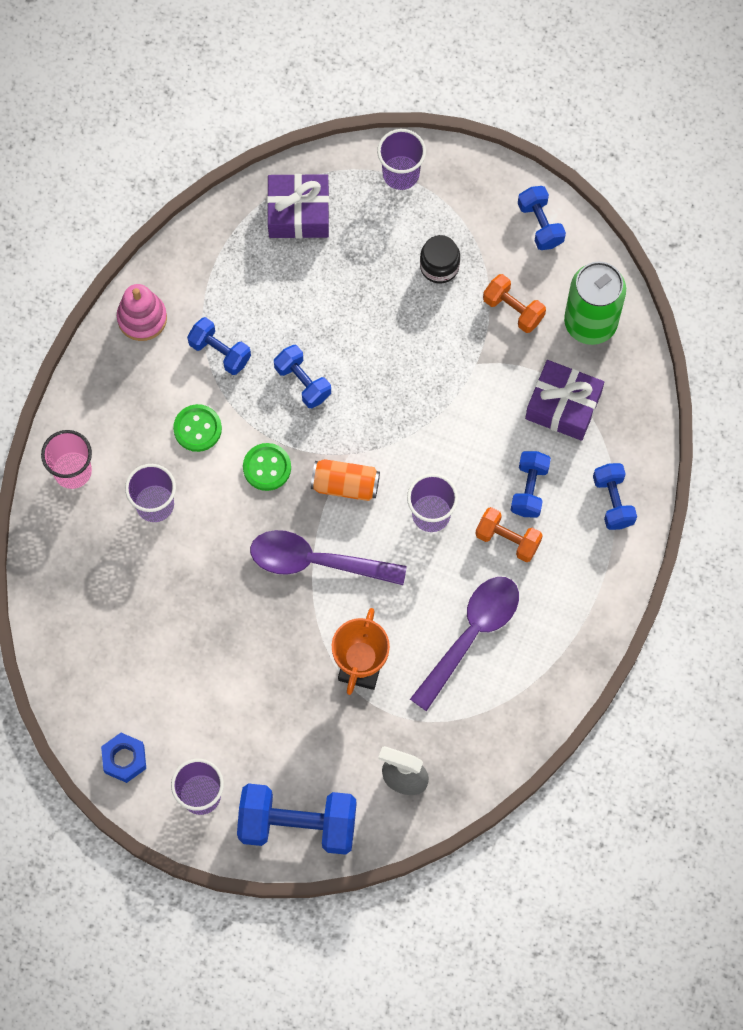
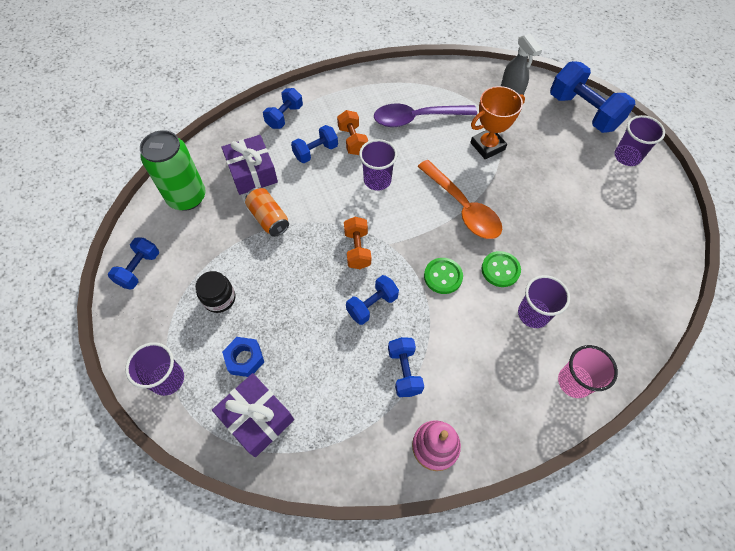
camera: 135 degrees left, 10 degrees down
blue nut [101,733,146,783] -> blue nut moved to [222,337,264,377]
green button [173,404,222,452] -> green button moved to [481,251,521,287]
purple spoon [250,530,407,585] -> orange spoon [417,160,502,239]
blue dumbbell [274,345,331,408] -> blue dumbbell turned 45 degrees clockwise [346,275,399,325]
orange can [311,459,380,501] -> orange can moved to [245,187,289,237]
orange dumbbell [483,274,546,333] -> orange dumbbell moved to [344,217,371,269]

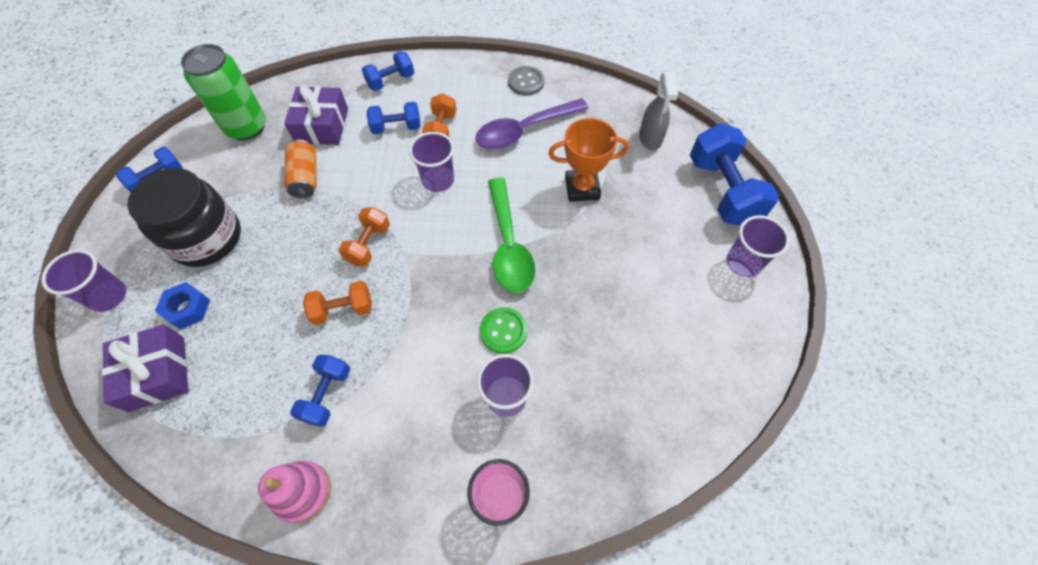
camera: 25 degrees right, 0 degrees up
black jar [196,271,235,313] -> black jar [127,168,241,267], size x1.98
blue dumbbell [346,275,399,325] -> orange dumbbell [303,281,372,325]
purple spoon [374,104,477,127] -> purple spoon turned 45 degrees counterclockwise [475,98,589,149]
orange spoon [417,160,502,239] -> green spoon [488,178,535,293]
green button [424,258,463,294] -> none
none -> grey button [508,66,544,96]

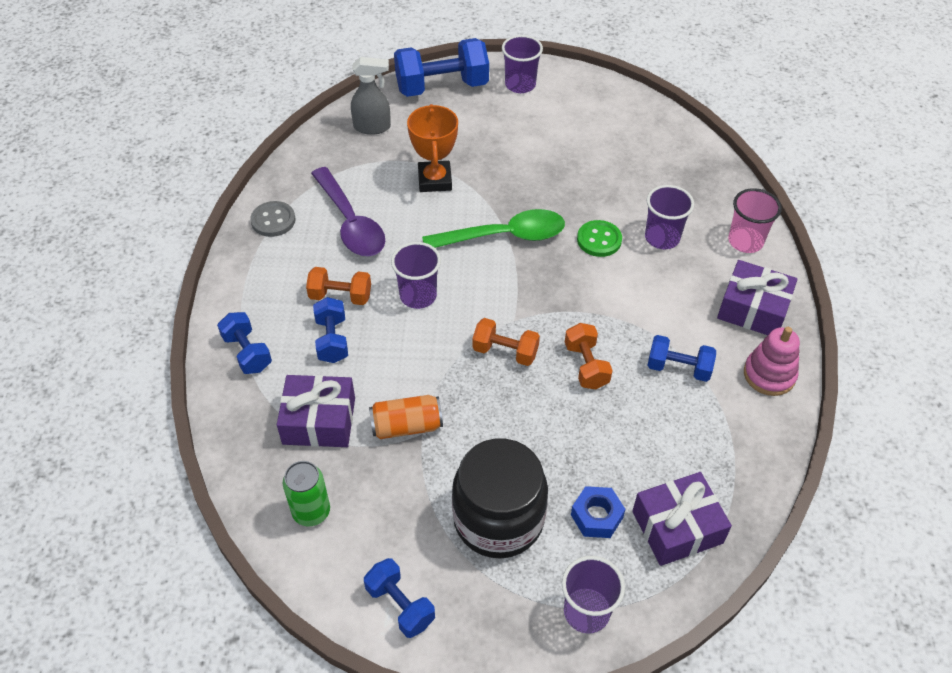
camera: 90 degrees left, 10 degrees down
green can [181,44,266,140] -> green can [283,461,330,526], size x0.62
none -> purple gift [717,260,798,335]

